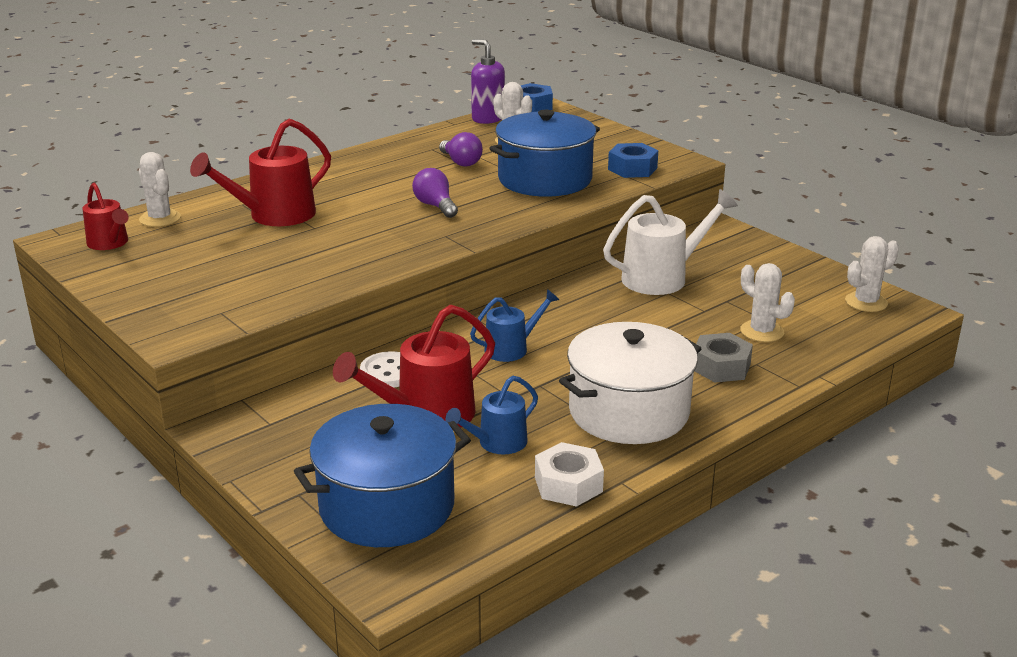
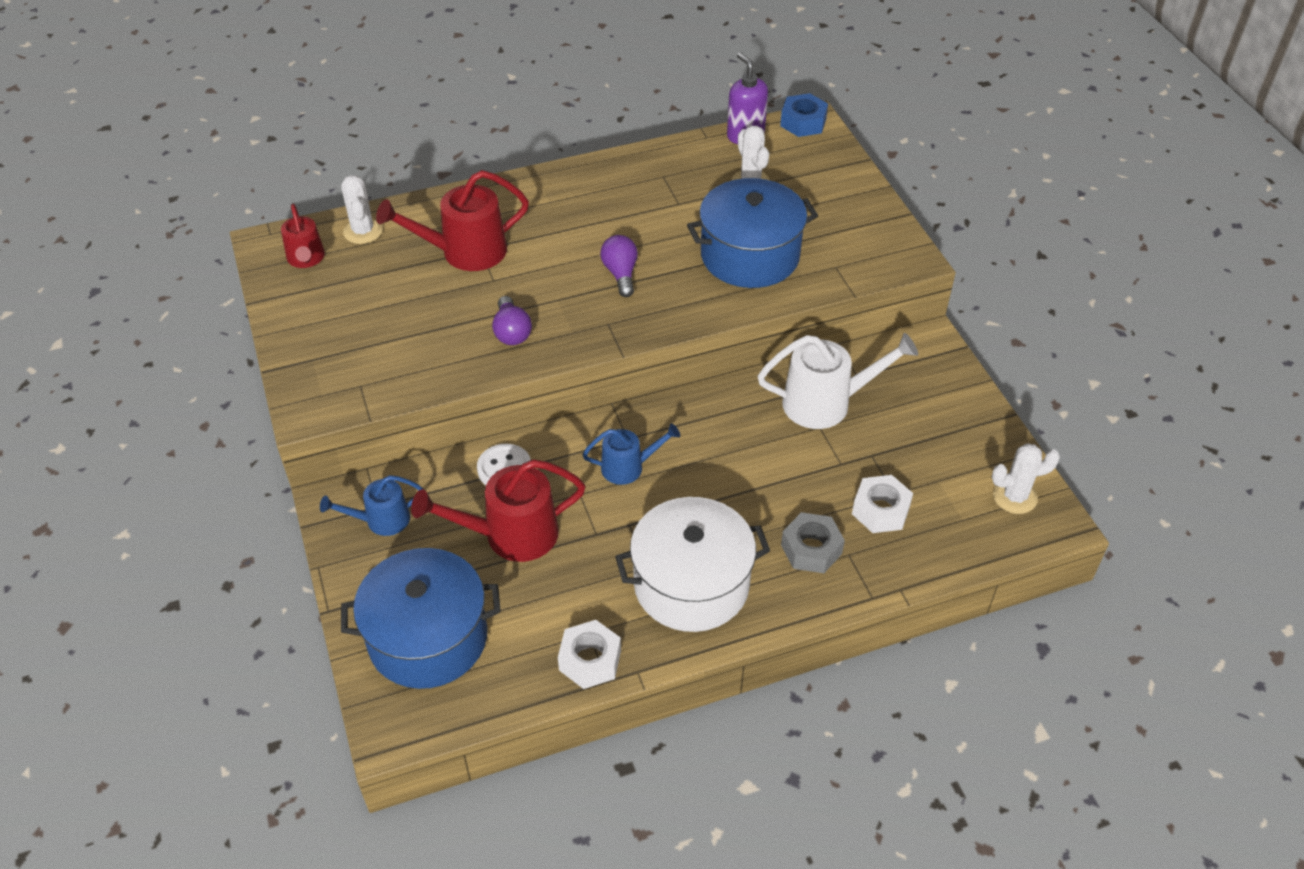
camera: 20 degrees right, 20 degrees up
purple light bulb [439,132,483,167] -> purple light bulb moved to [492,296,532,345]
blue watering can [445,376,538,454] -> blue watering can moved to [320,475,424,536]
blue nut [608,143,658,178] -> none
white cactus [740,263,795,342] -> white nut [852,475,913,533]

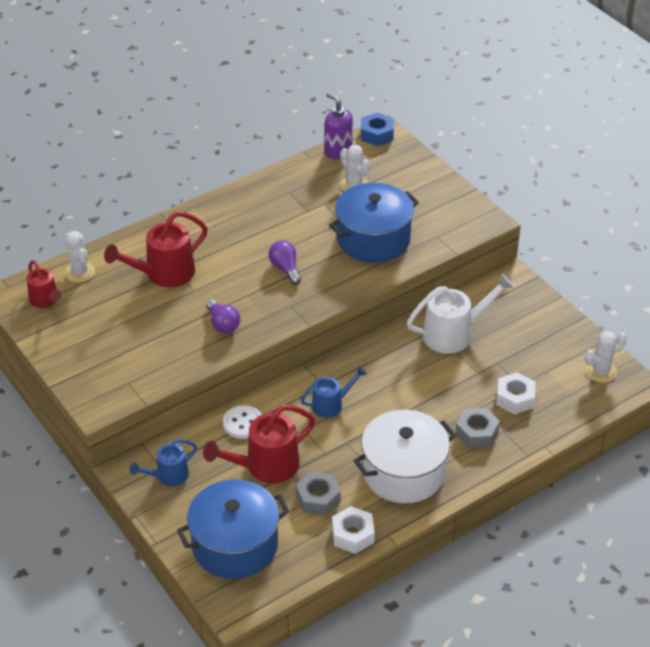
camera: 15 degrees left, 5 degrees down
none -> grey nut [296,471,341,516]

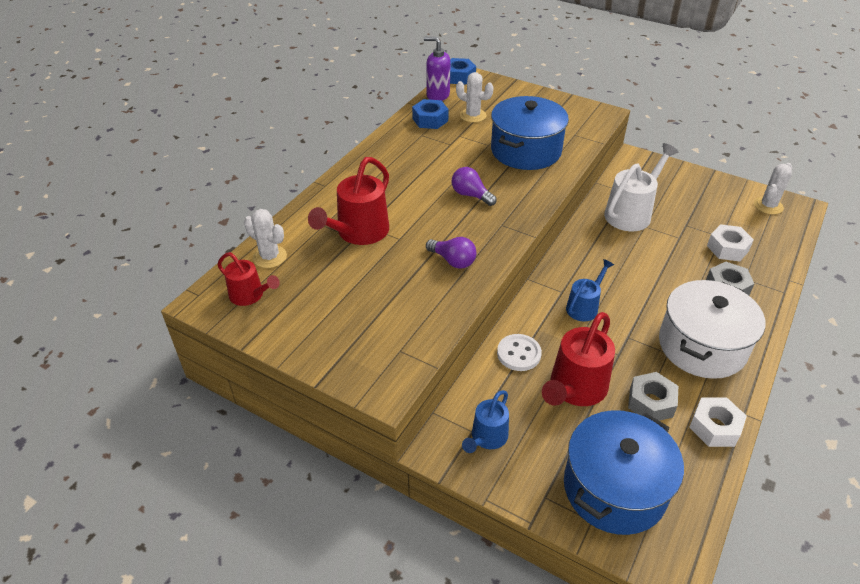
camera: 25 degrees left, 0 degrees up
none -> blue nut [412,99,449,129]

